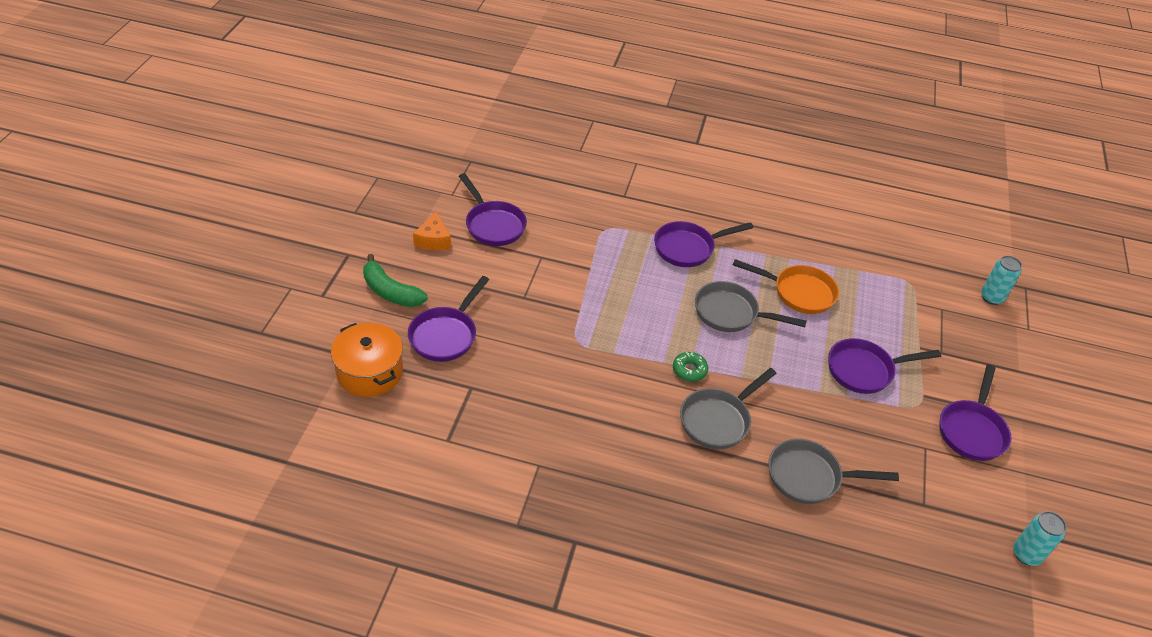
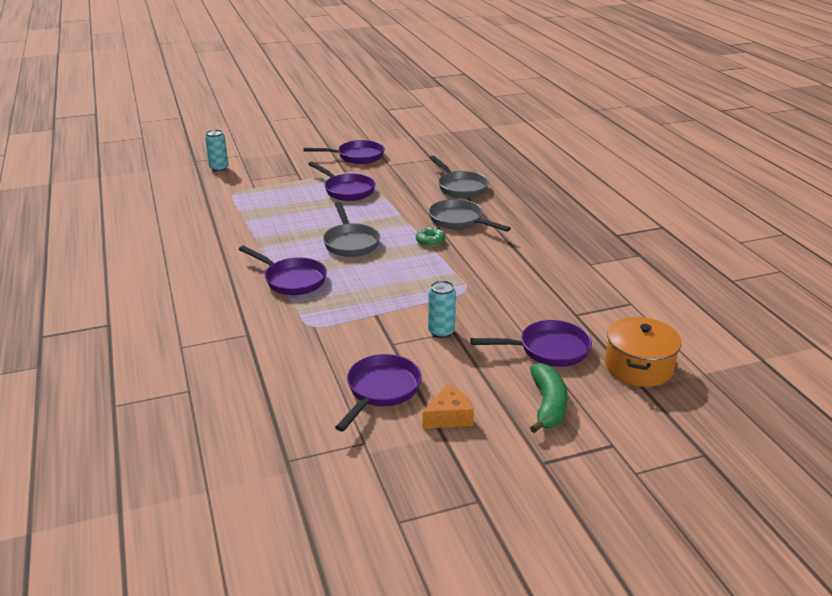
camera: 120 degrees left, 15 degrees down
grey pan [680,368,777,449] -> grey pan turned 150 degrees counterclockwise [429,199,511,232]
orange pan [733,259,839,314] -> none
turquoise can [1013,511,1067,566] -> turquoise can moved to [428,281,456,338]

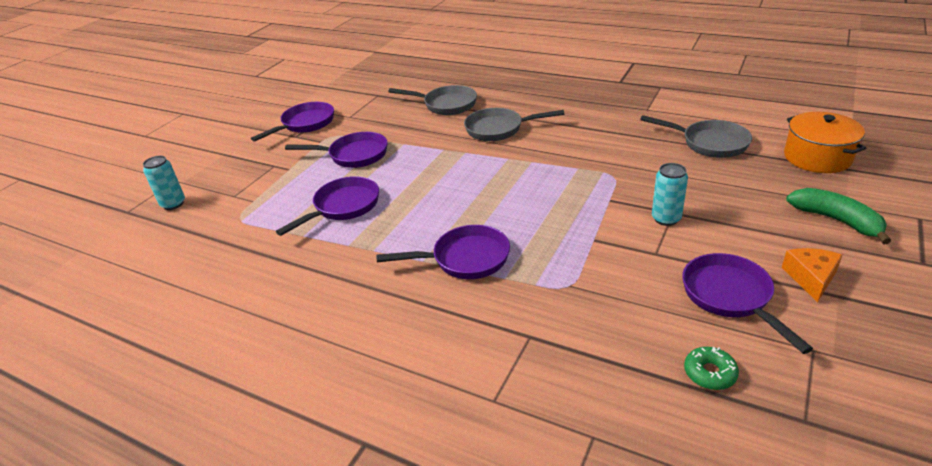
camera: 40 degrees left, 5 degrees up
grey pan [323,202,380,257] -> grey pan moved to [640,115,752,158]
green donut [416,227,445,247] -> green donut moved to [684,347,739,390]
purple pan [471,320,592,367] -> purple pan moved to [276,176,379,236]

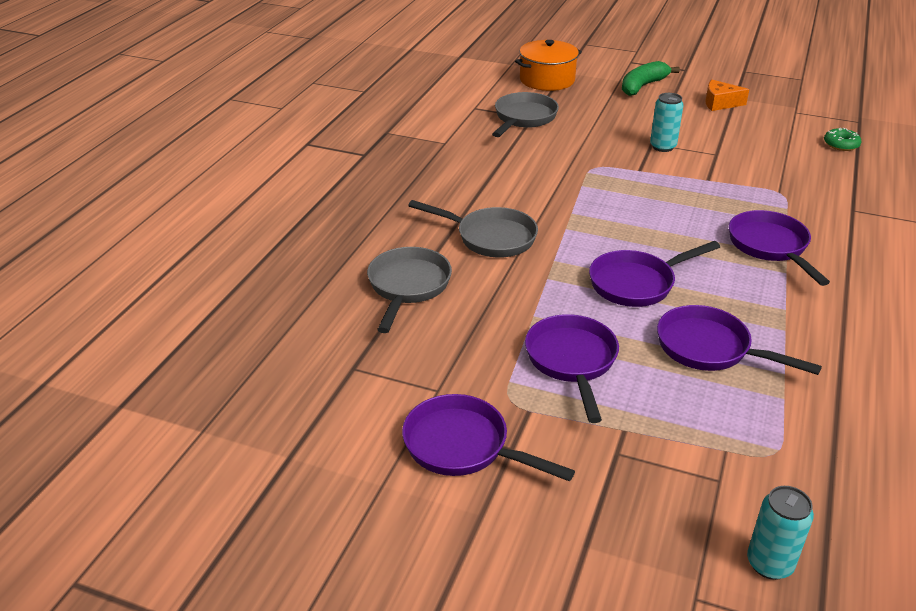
camera: 100 degrees left, 0 degrees up
grey pan [464,108,564,141] -> grey pan turned 60 degrees counterclockwise [408,200,538,258]
purple pan [682,253,813,354] -> purple pan moved to [589,241,720,307]

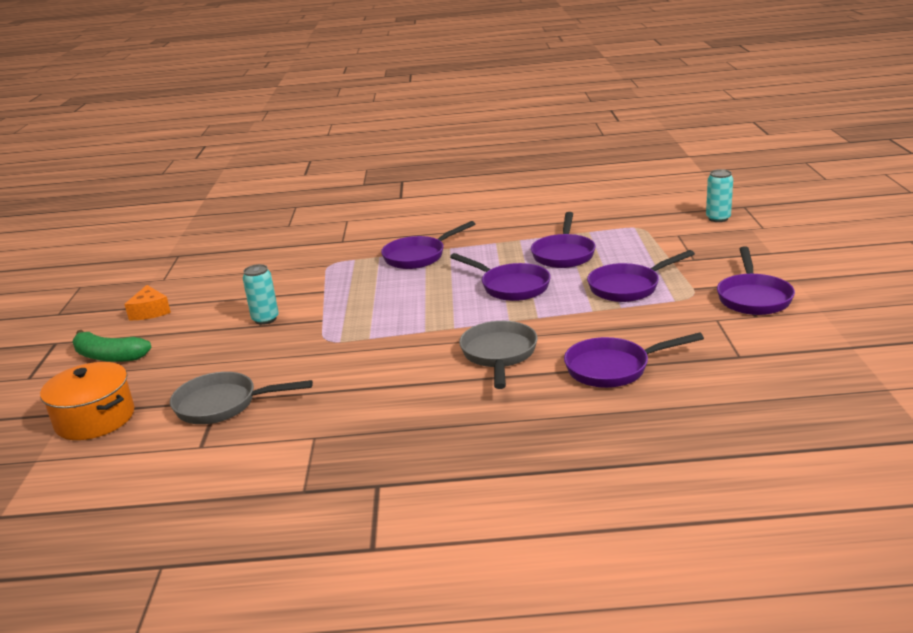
camera: 110 degrees left, 10 degrees down
grey pan [367,247,452,333] -> purple pan [564,332,704,388]
green donut [824,128,861,151] -> none

